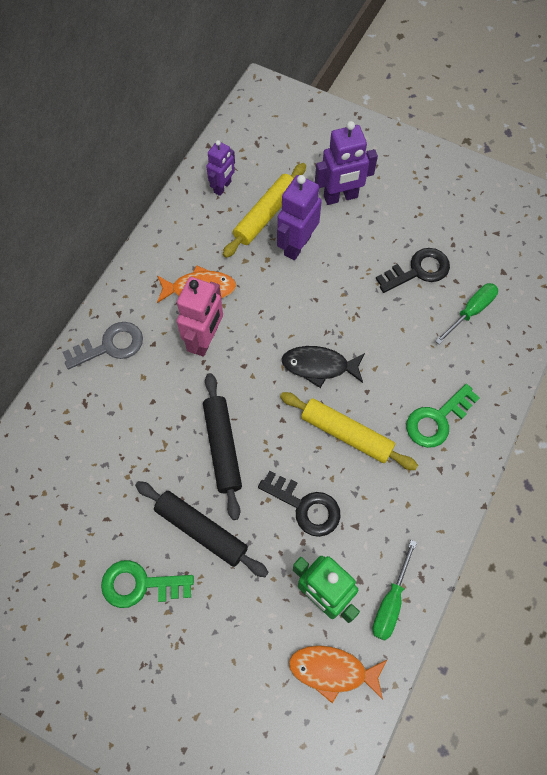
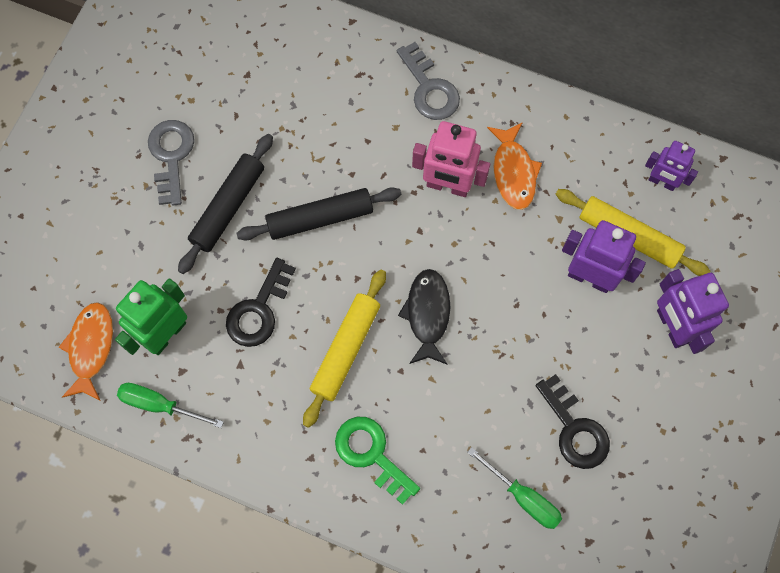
camera: 85 degrees right, 5 degrees up
green key [101,560,194,608] -> grey key [148,120,194,205]

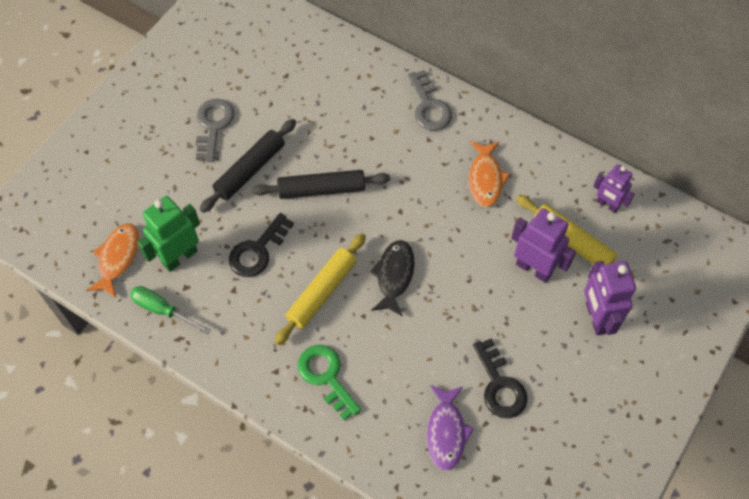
camera: 10 degrees right, 10 degrees down
pink robot [412,121,490,197] -> none
green screwdriver [467,447,562,529] -> purple fish [427,385,474,471]

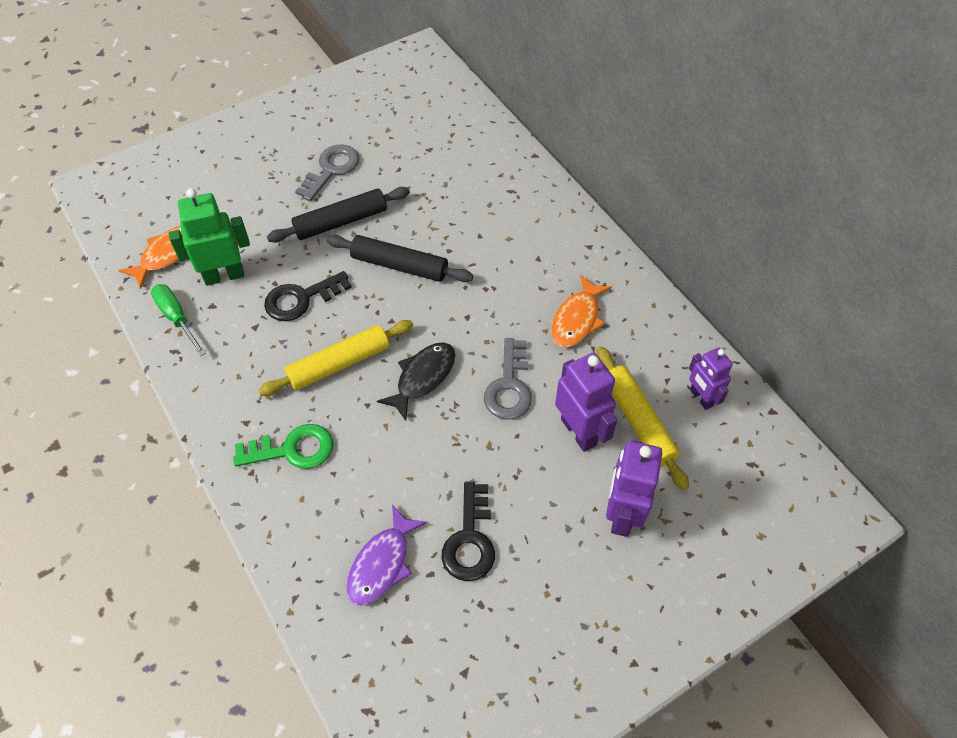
camera: 25 degrees right, 5 degrees down
green key [298,345,361,420] -> green key turned 90 degrees clockwise [233,424,333,469]
grey key [408,70,452,131] -> grey key moved to [484,338,532,420]

